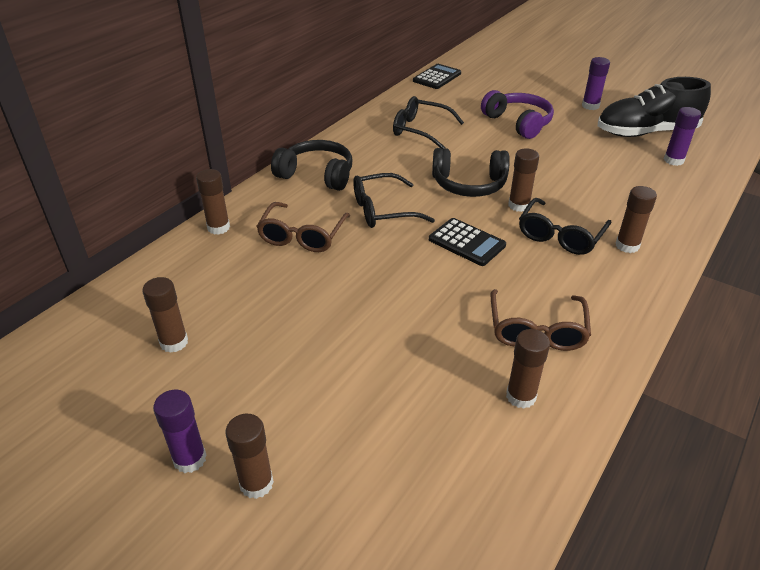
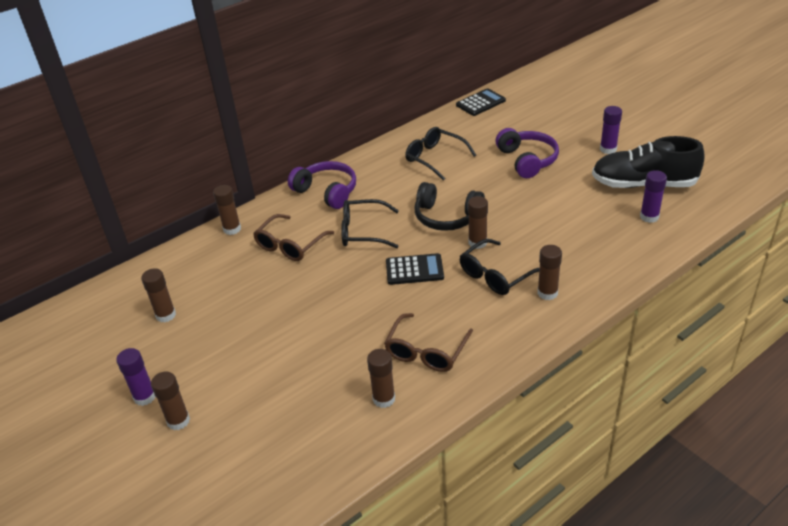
camera: 20 degrees right, 0 degrees up
black headphones [271,140,352,191] -> purple headphones [288,161,356,209]
black calculator [429,218,506,266] -> black calculator turned 60 degrees counterclockwise [386,253,444,285]

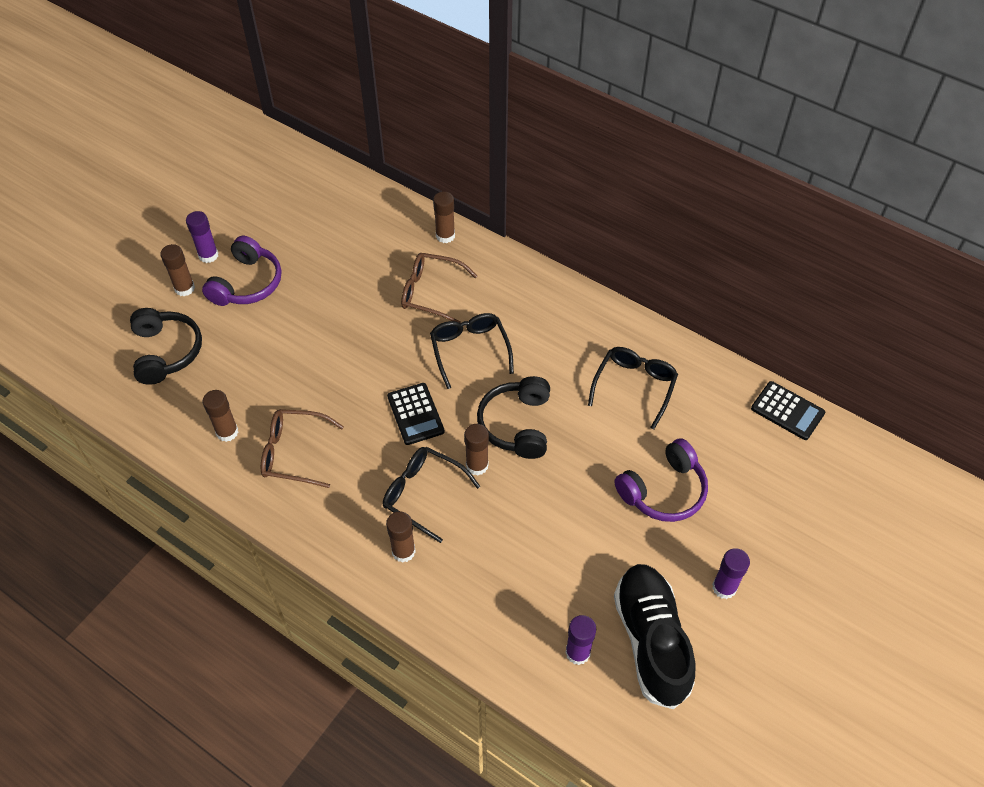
camera: 70 degrees right, 15 degrees up
brown glue stick [141,268,176,323] -> none
purple headphones [288,161,356,209] -> purple headphones moved to [202,236,282,306]
none -> black headphones [130,308,202,385]

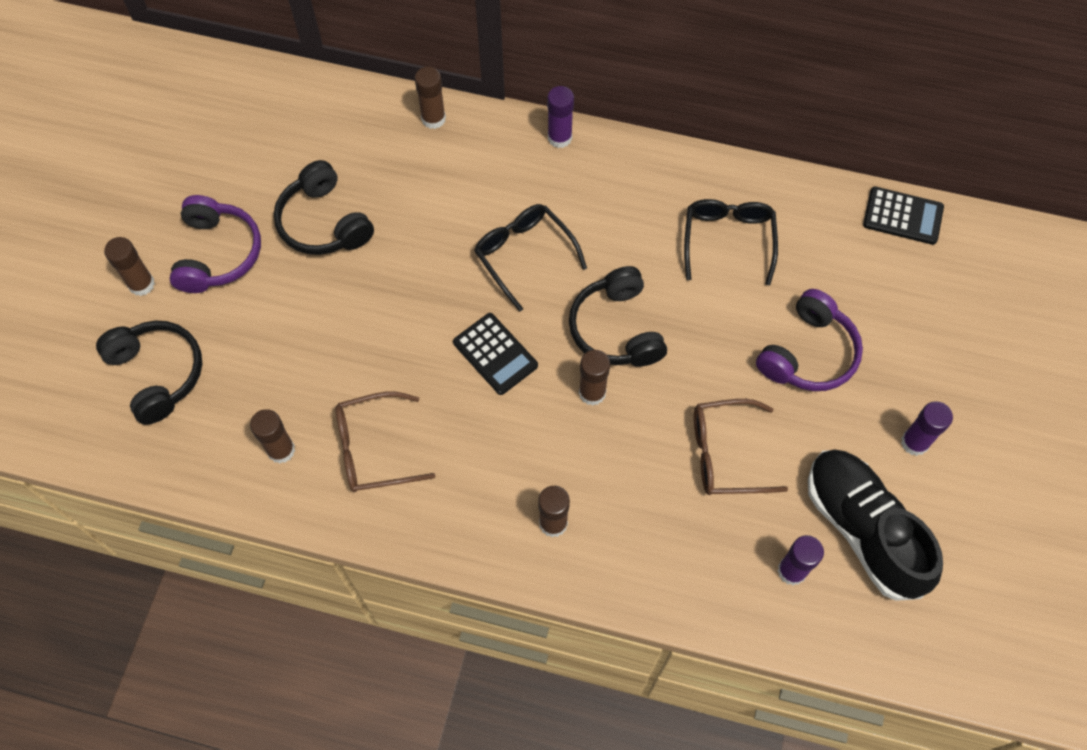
camera: 20 degrees left, 10 degrees up
purple glue stick [186,211,219,263] -> purple glue stick moved to [547,86,574,148]
black glasses [383,447,481,543] -> none
brown glasses [401,253,477,323] -> brown glasses moved to [694,399,788,495]
none -> black headphones [274,160,374,255]

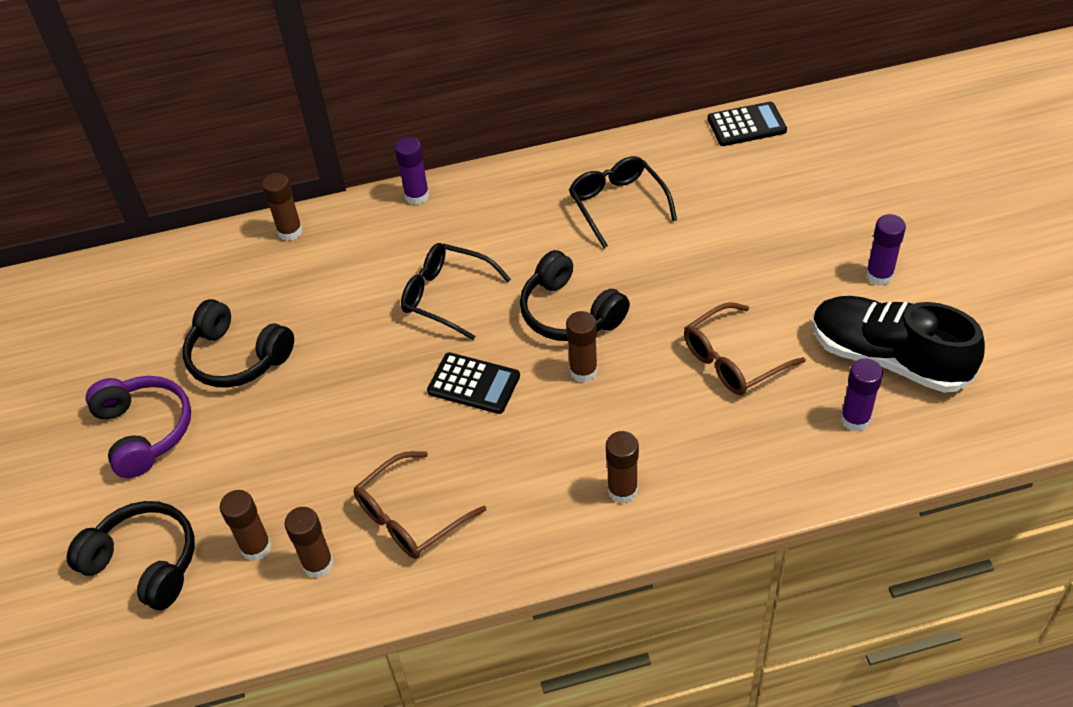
camera: 25 degrees left, 15 degrees down
brown glue stick [104,237,155,296] -> brown glue stick moved to [220,490,272,561]
purple headphones [756,289,863,391] -> none

